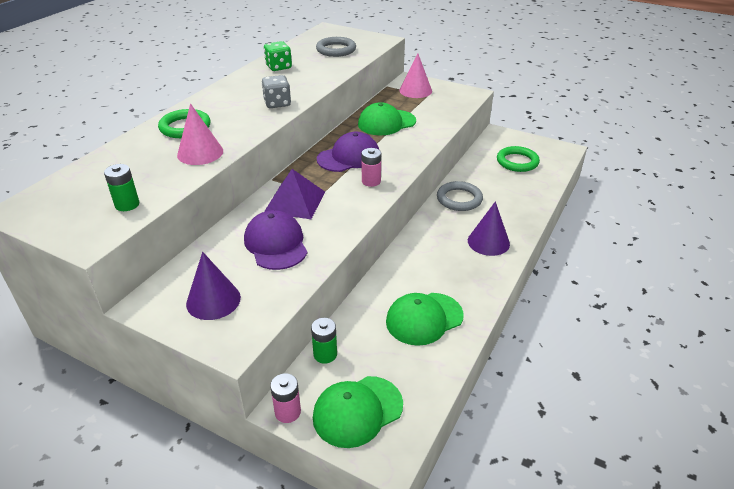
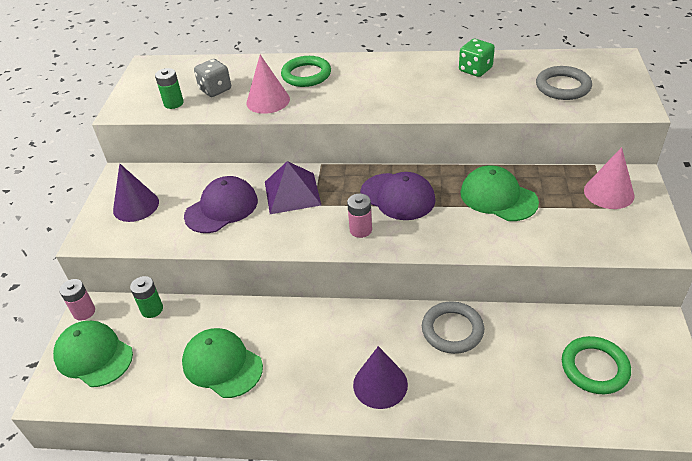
camera: 70 degrees right, 5 degrees up
grey dice [262,75,291,108] -> grey dice moved to [194,59,231,97]

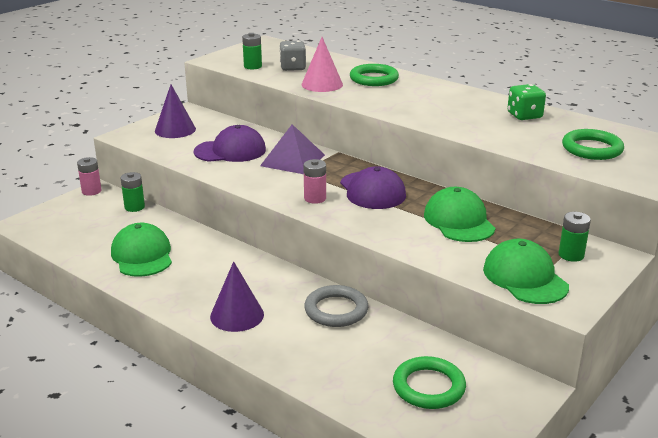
camera: 30 degrees right, 15 degrees down
green cap [53,321,133,387] -> green cap moved to [483,239,569,304]
grey ring [536,66,592,100] -> green ring [562,129,624,160]
pink cone [584,147,635,209] -> green battery [559,212,591,262]

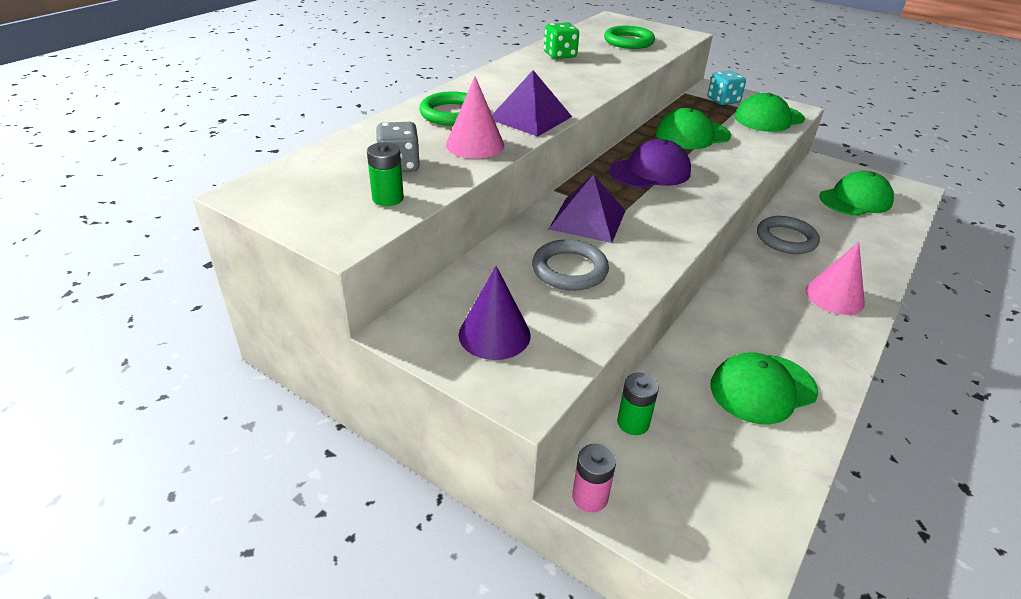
camera: 95 degrees left, 10 degrees up
purple cap [194,125,266,162] -> grey ring [532,239,609,291]
purple cone [210,261,264,332] -> pink cone [806,242,865,315]
pink battery [304,159,326,204] -> none
green ring [393,356,466,409] -> green cap [819,171,894,216]
green battery [559,212,591,262] -> turquoise dice [708,71,746,105]
none -> purple pyramid [492,70,572,137]

